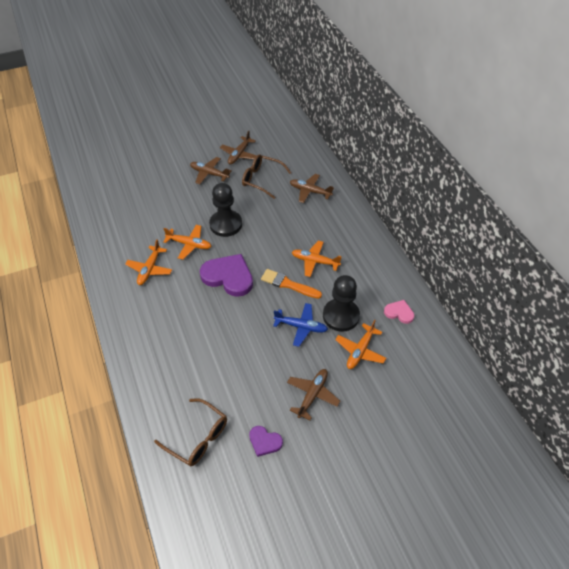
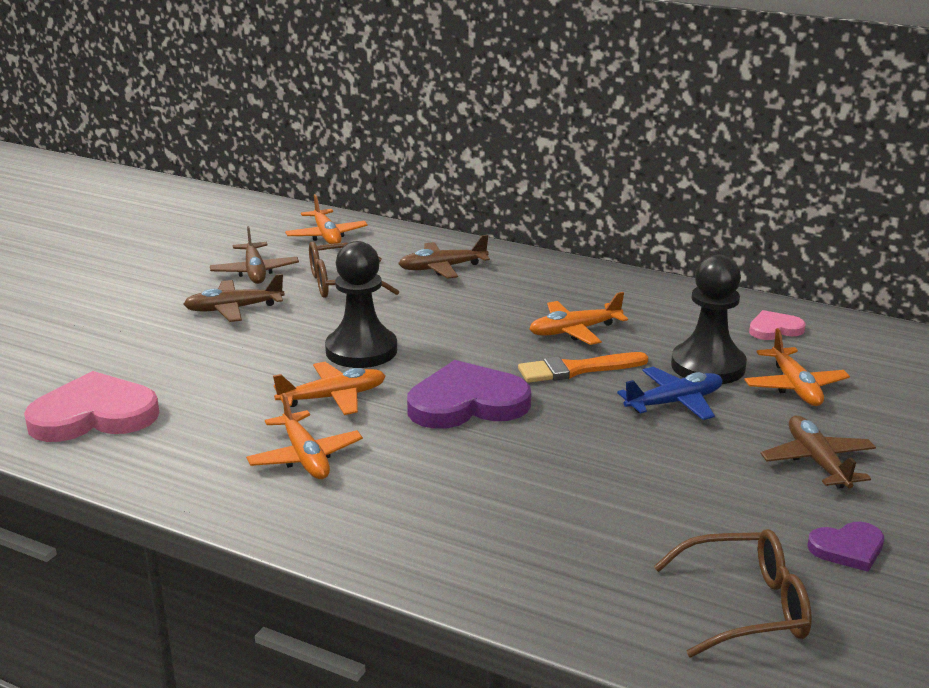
camera: 40 degrees left, 25 degrees down
none -> pink heart [24,371,159,442]
none -> orange plane [285,194,368,244]

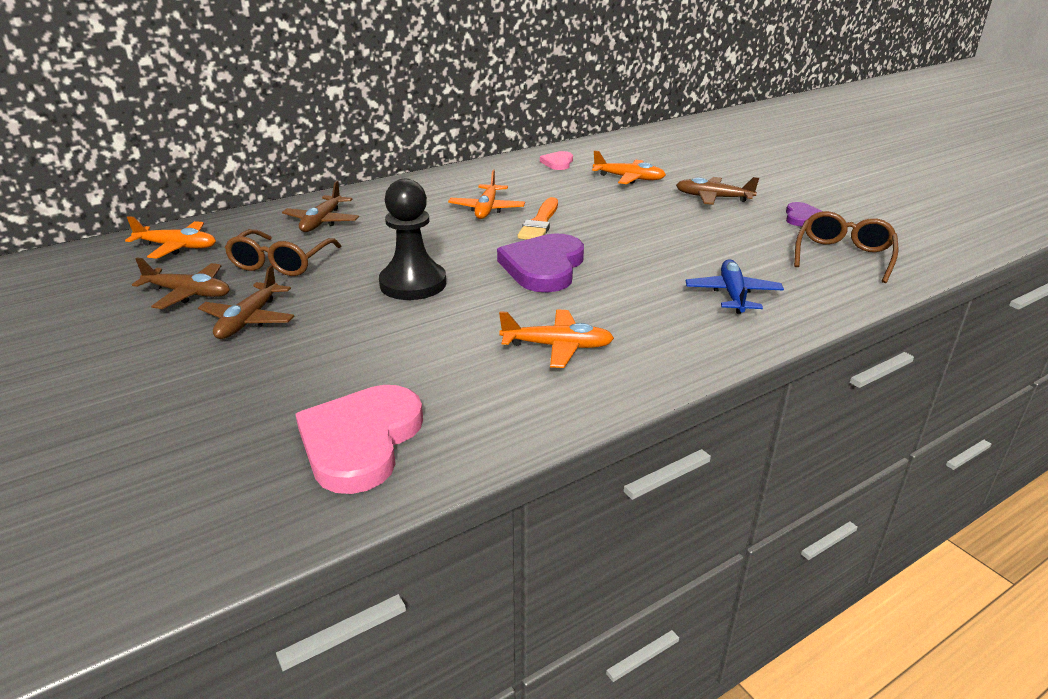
camera: 60 degrees left, 5 degrees up
orange plane [273,362,386,415] -> none
blue plane [617,367,723,420] -> blue plane moved to [686,259,784,314]
black pawn [671,255,747,384] -> none

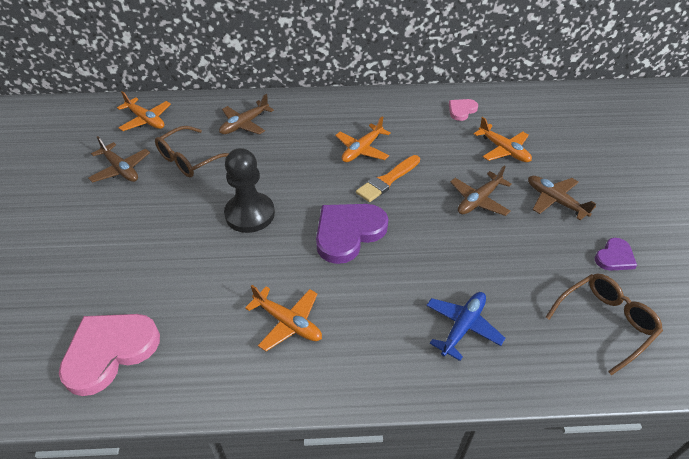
camera: 30 degrees right, 15 degrees up
brown plane [198,265,294,339] -> brown plane moved to [450,165,512,216]

